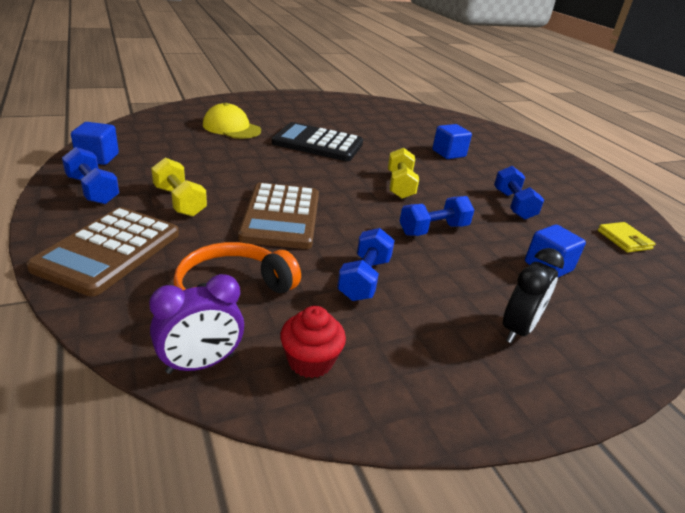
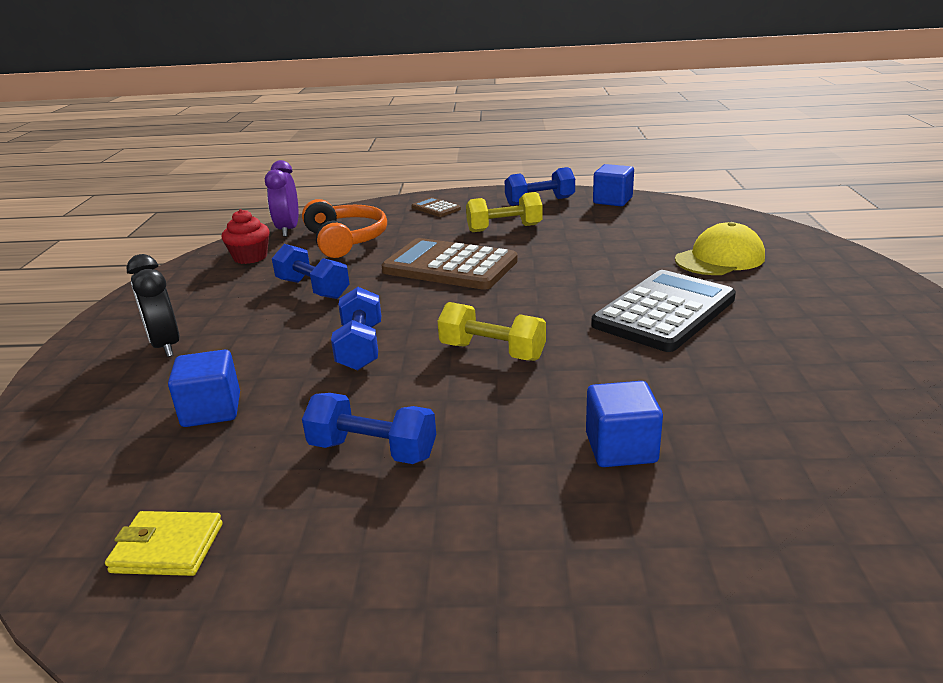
camera: 120 degrees right, 5 degrees down
brown calculator [26,207,179,297] -> brown calculator [412,197,461,217], size x0.46

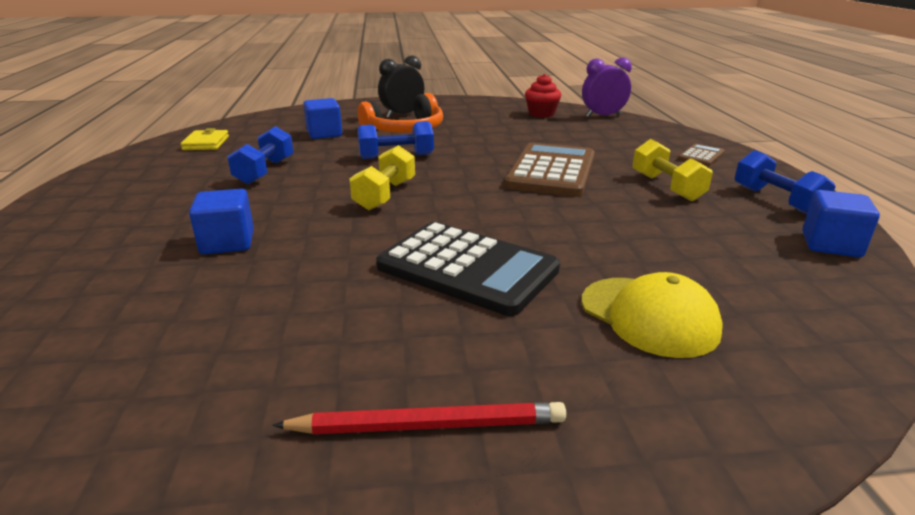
camera: 80 degrees right, 0 degrees up
blue dumbbell [272,244,349,299] -> none
orange headphones [302,199,387,258] -> orange headphones moved to [357,93,443,133]
none -> red pencil [272,402,566,434]

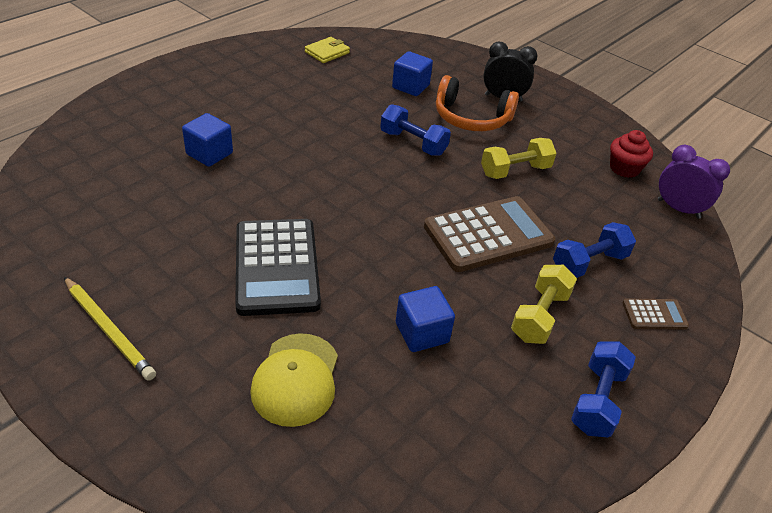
camera: 45 degrees right, 15 degrees up
blue dumbbell [227,126,294,185] -> blue dumbbell moved to [553,222,636,278]
red pencil [272,402,566,434] -> yellow pencil [64,277,156,381]
yellow dumbbell [349,145,415,210] -> yellow dumbbell moved to [481,138,556,179]
blue cube [802,190,880,257] -> blue cube moved to [396,286,455,352]

